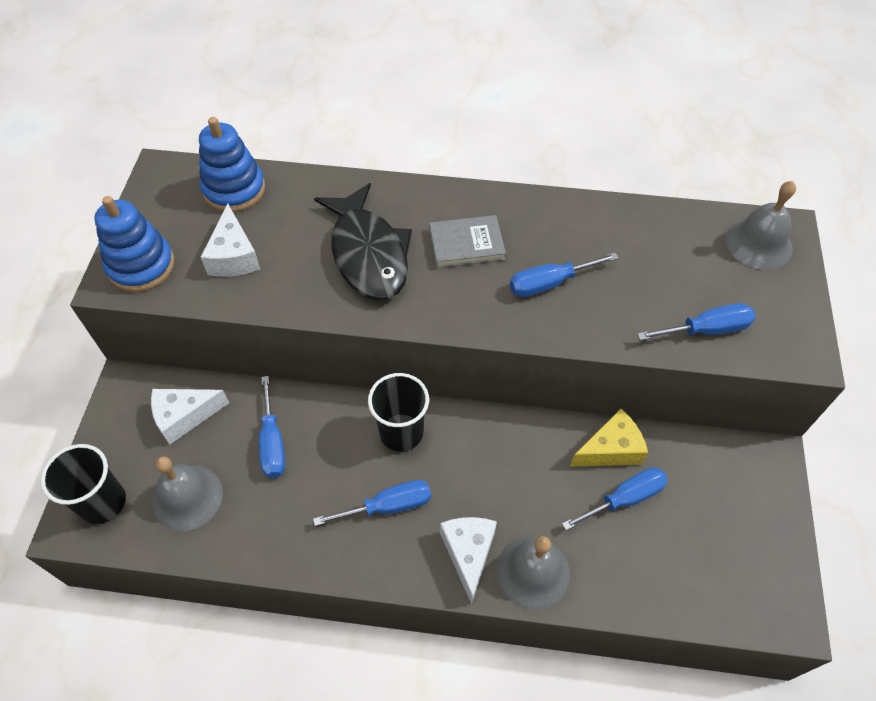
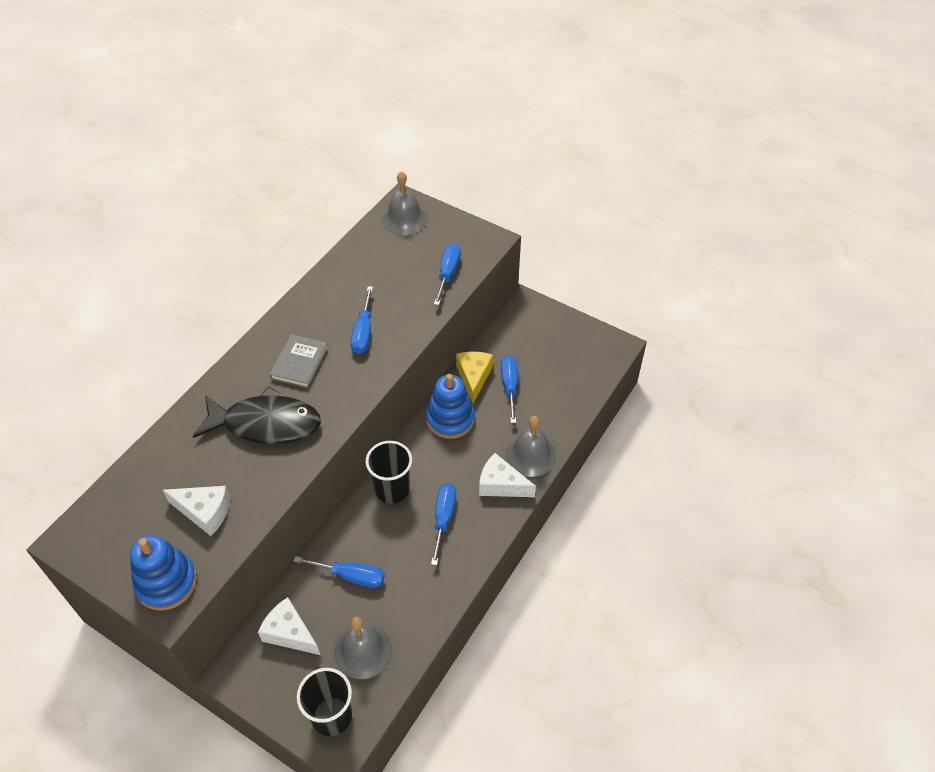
camera: 65 degrees left, 5 degrees down
white cheese [151,389,229,445] -> white cheese turned 120 degrees clockwise [258,597,320,655]
blue stacking toy [199,117,265,212] -> blue stacking toy moved to [426,374,475,439]

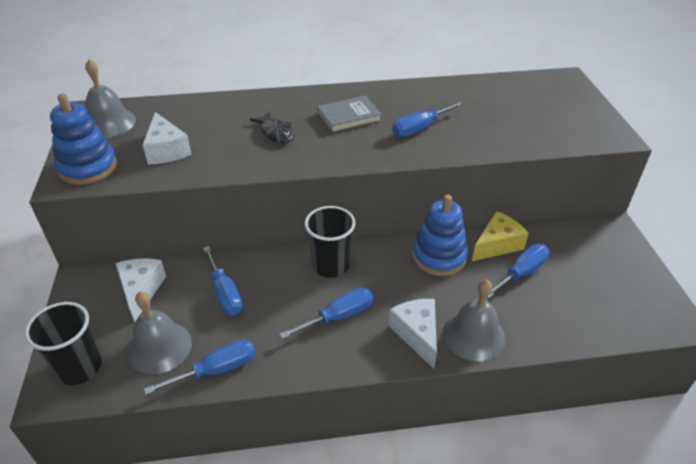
camera: 50 degrees right, 10 degrees down
black fish [193,386,321,444] -> black fish [249,112,294,143], size x0.49
grey bell [382,171,428,235] -> grey bell moved to [85,59,136,138]
blue screwdriver [434,243,461,305] -> blue screwdriver moved to [144,339,255,395]

